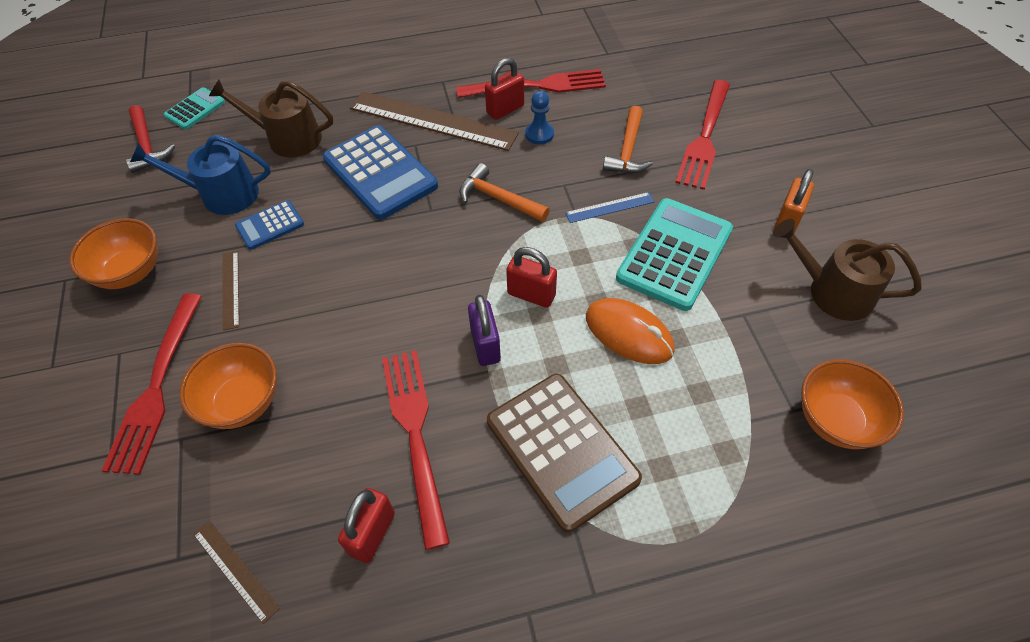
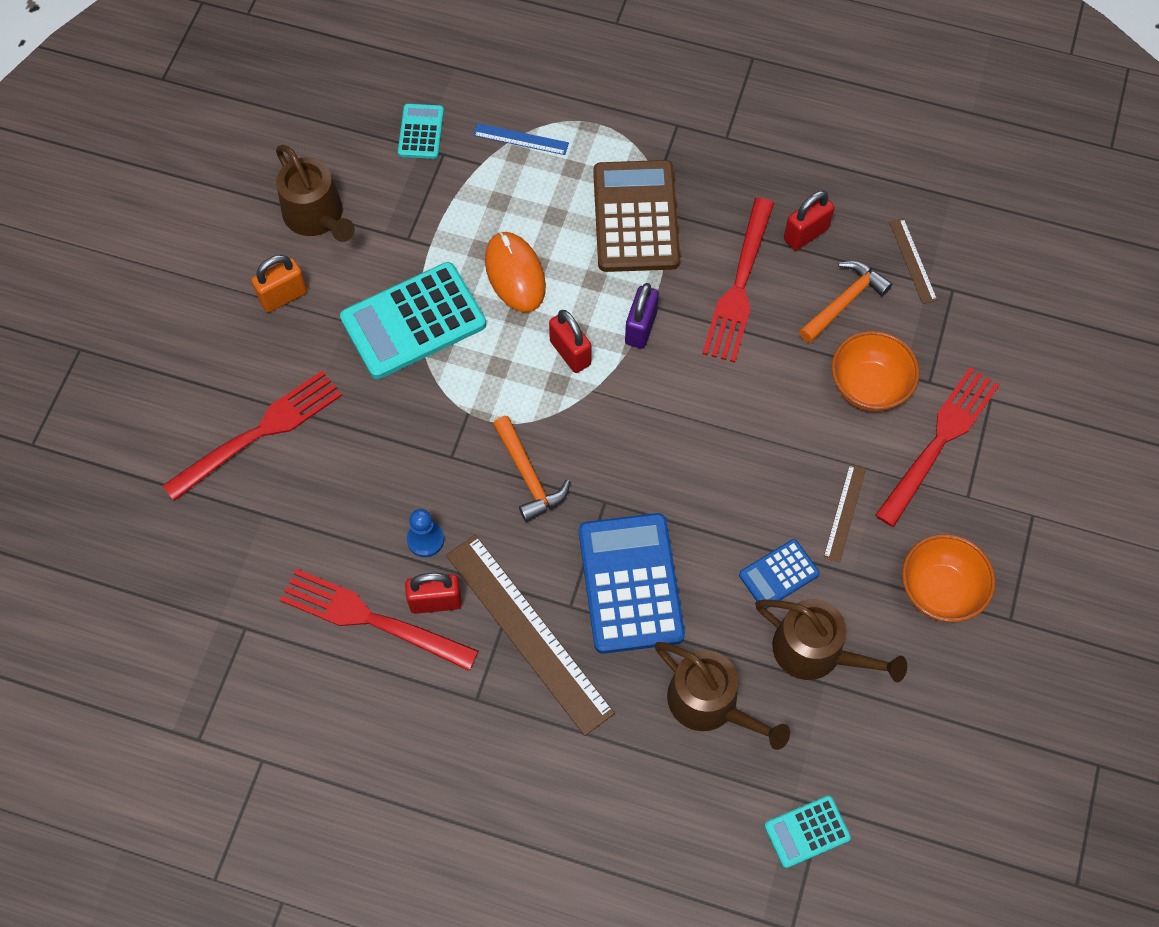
camera: 150 degrees left, 10 degrees up
red hammer [126,105,175,173] -> none
blue watering can [130,135,271,215] -> brown watering can [755,599,907,682]
blue calculator [235,200,304,250] -> blue calculator turned 150 degrees clockwise [739,539,820,609]
blue ruler [565,192,655,223] -> blue ruler moved to [473,123,569,155]
orange hammer [603,106,653,173] -> orange hammer moved to [799,261,892,343]
orange bowl [801,359,904,449] -> turquoise calculator [398,104,444,159]

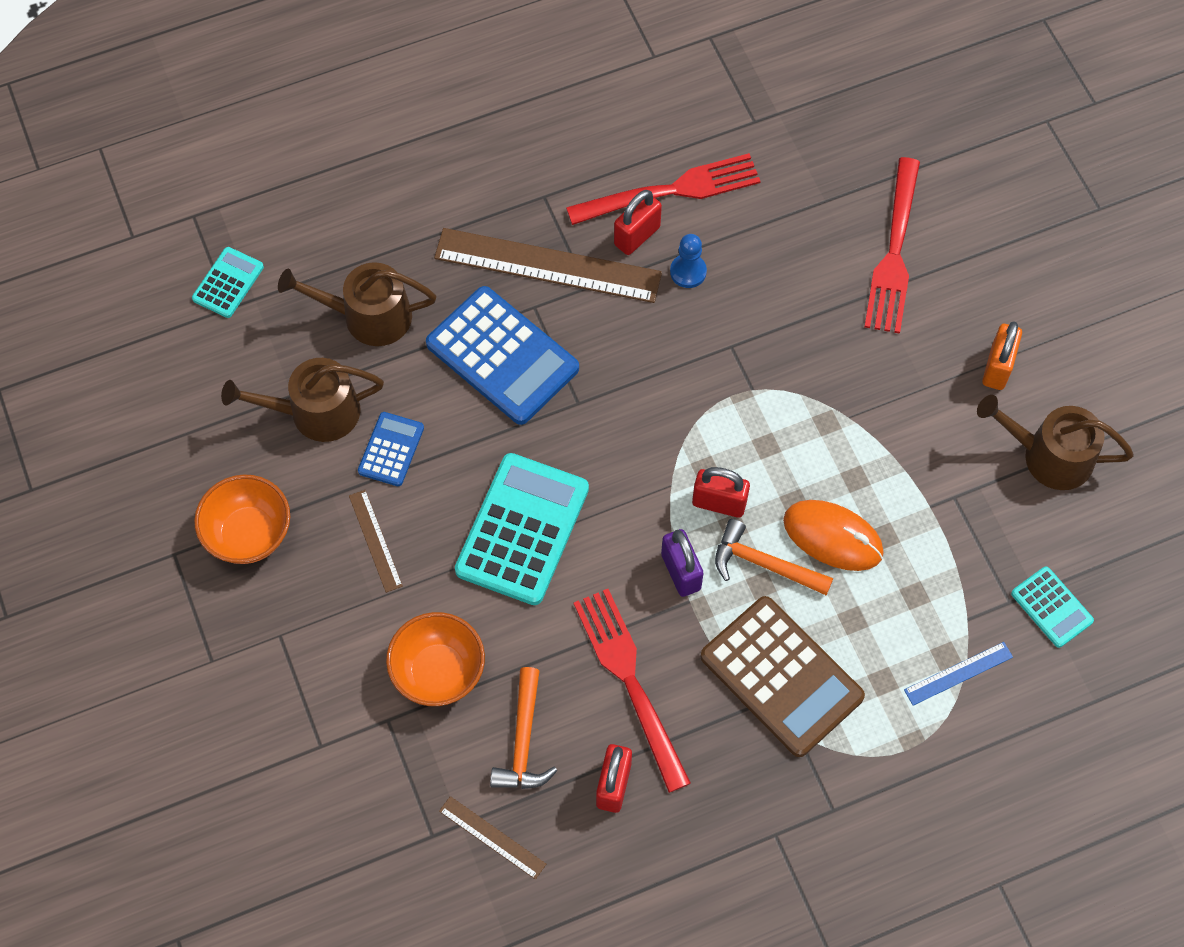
camera: 140 degrees right, 0 degrees up
turquoise calculator [340,262,486,379] -> turquoise calculator moved to [455,453,589,605]
orange hammer [493,416,570,522] -> orange hammer moved to [715,519,833,595]
red fork [875,367,999,527] -> none

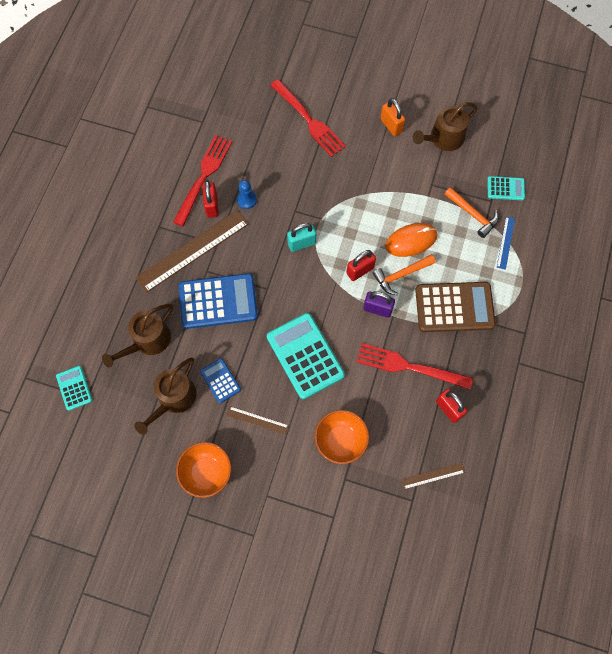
camera: 50 degrees left, 5 degrees up
orange hammer [490,667,557,789] -> orange hammer moved to [445,187,499,238]
none -> turquoise padlock [287,223,316,252]

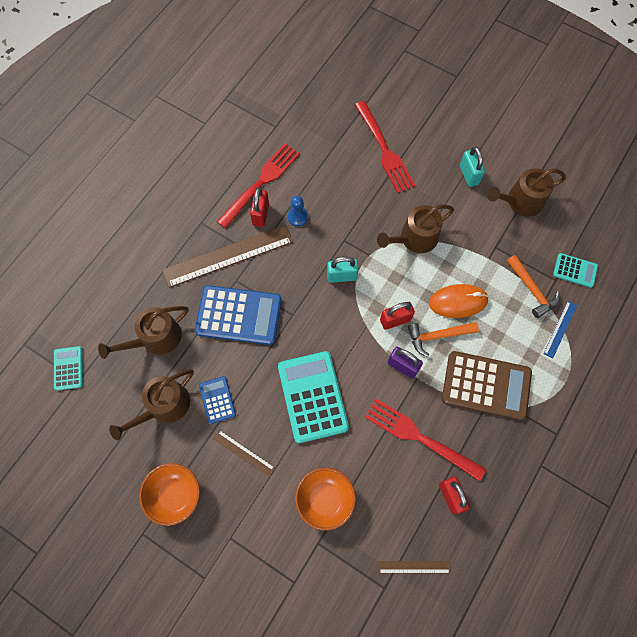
camera: 15 degrees right, 0 degrees up
orange padlock [381,98,405,136] -> turquoise padlock [460,146,485,187]
none -> brown watering can [377,204,454,253]

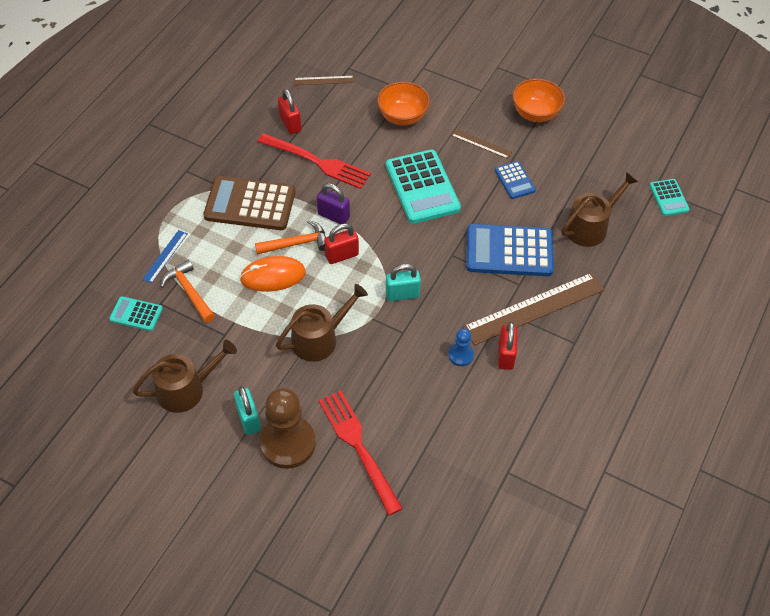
camera: 175 degrees right, 15 degrees down
brown watering can [109,369,194,440] -> none
red fork [217,143,300,228] -> none
none -> brown pawn [260,388,316,469]

